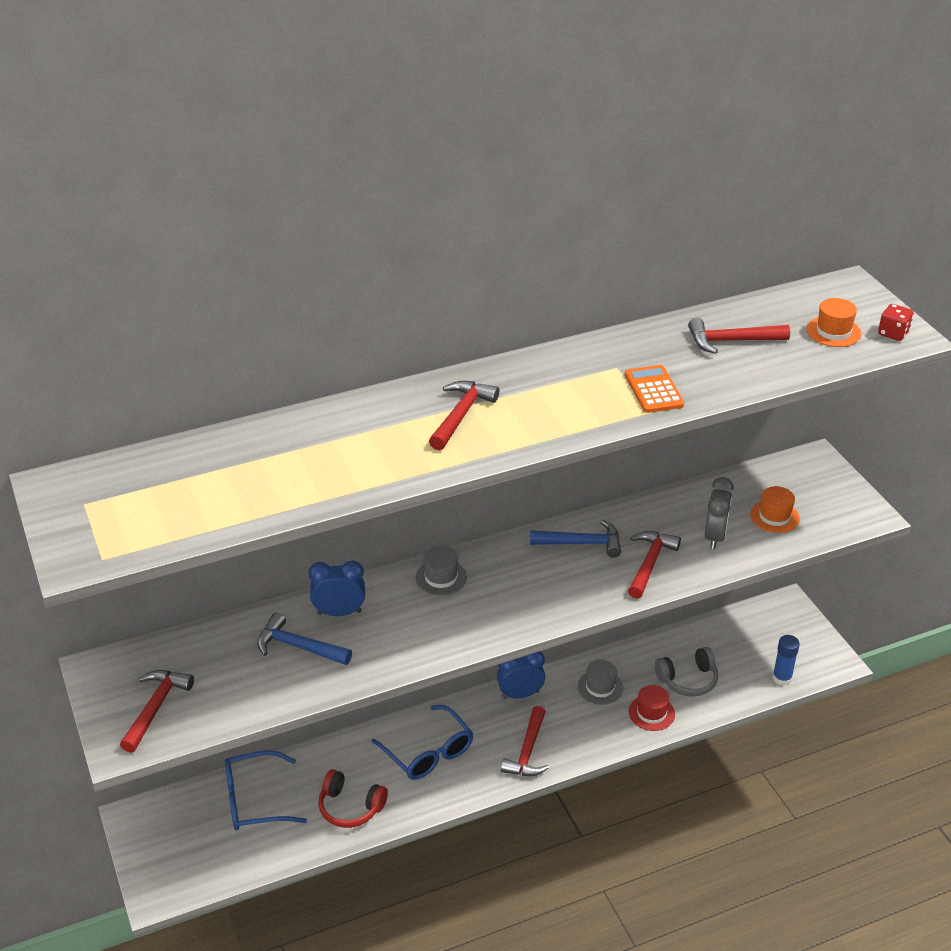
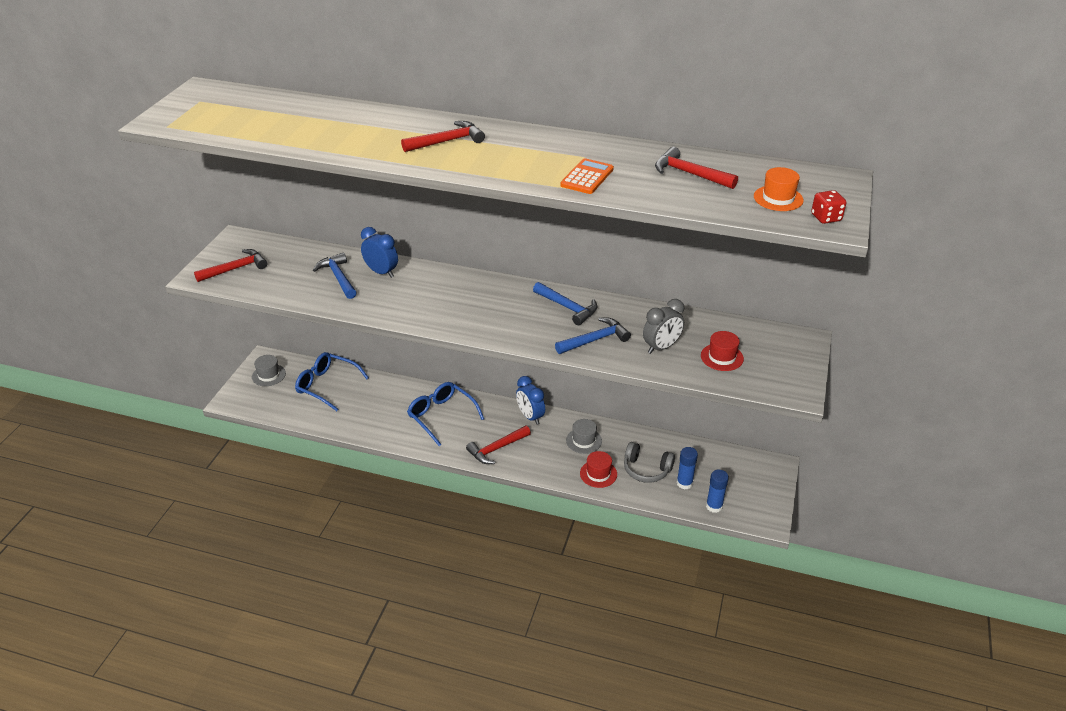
camera: 40 degrees right, 0 degrees up
red headphones [318,769,388,828] -> none
blue glasses [371,705,473,780] -> blue glasses turned 135 degrees clockwise [407,382,484,446]
grey hat [415,546,467,596] -> grey hat moved to [252,355,286,386]
blue clock [497,651,545,699] -> blue clock turned 150 degrees counterclockwise [516,376,545,425]
red hammer [628,531,681,599] -> blue hammer [555,317,631,354]
orange hat [750,486,800,533] -> red hat [701,331,744,371]
none -> blue glue stick [677,447,698,490]

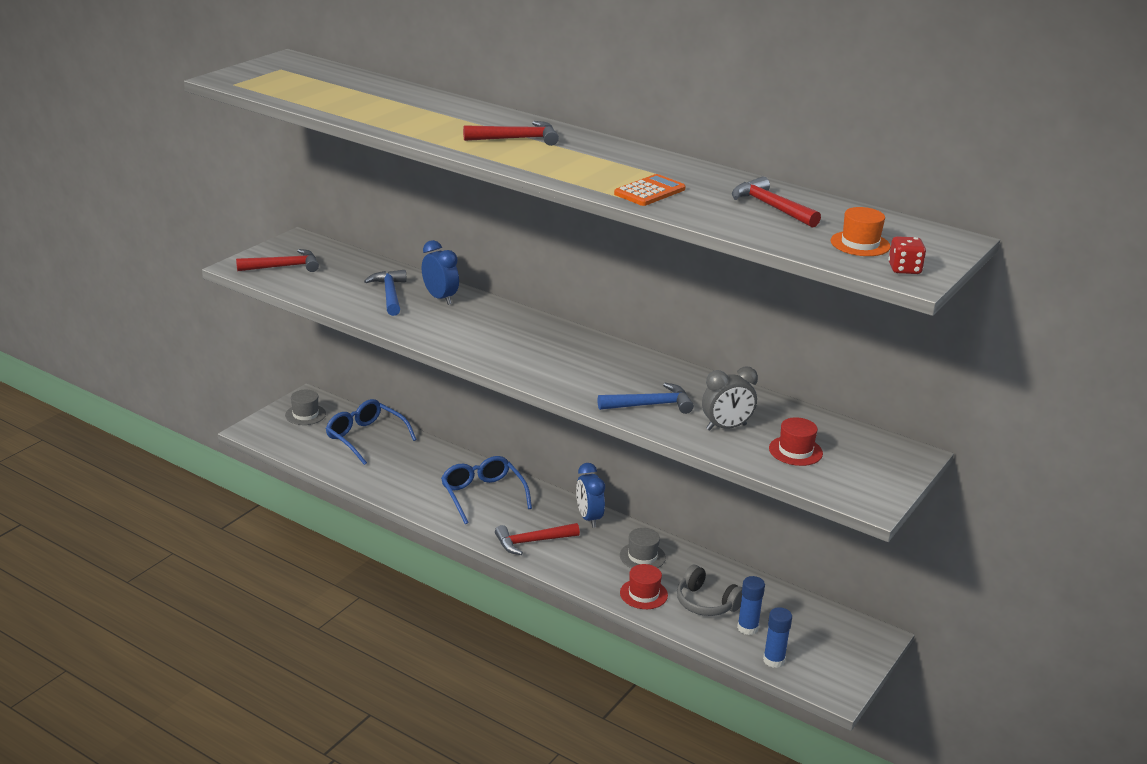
camera: 15 degrees right, 10 degrees down
blue hammer [533,282,597,325] -> none

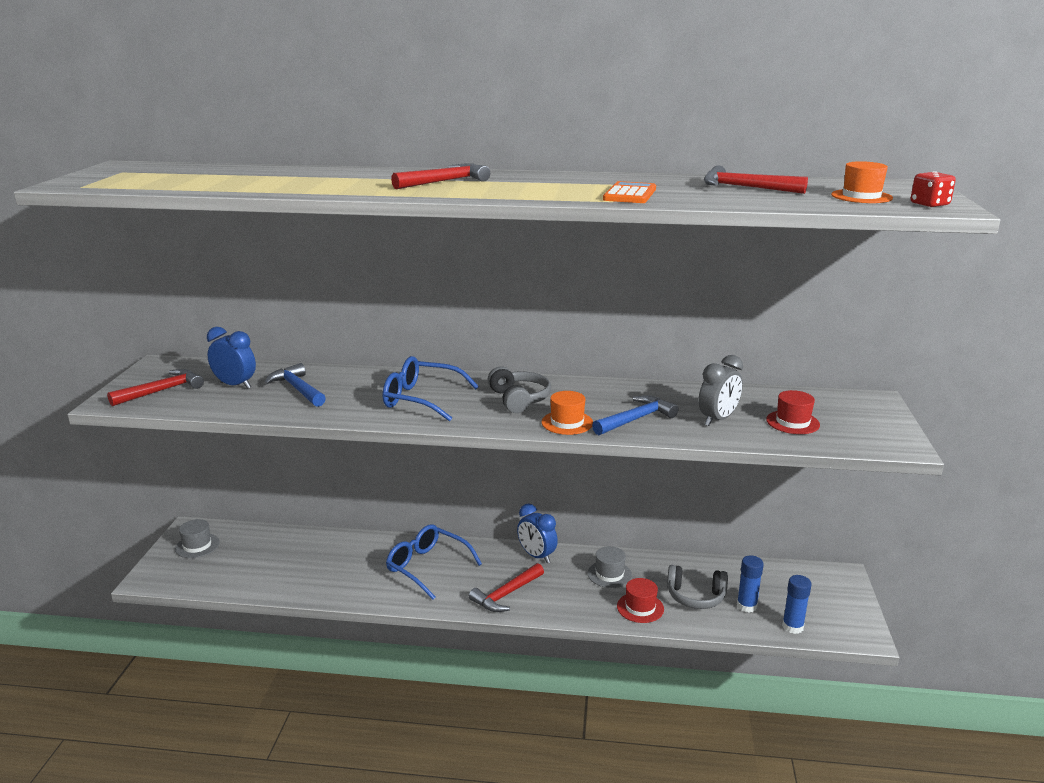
camera: 25 degrees left, 5 degrees down
blue glasses [326,399,417,465] -> blue glasses moved to [383,356,479,422]
blue clock [422,240,459,305] -> blue clock moved to [207,327,256,389]
none -> grey headphones [488,366,551,413]
none -> orange hat [542,391,593,435]

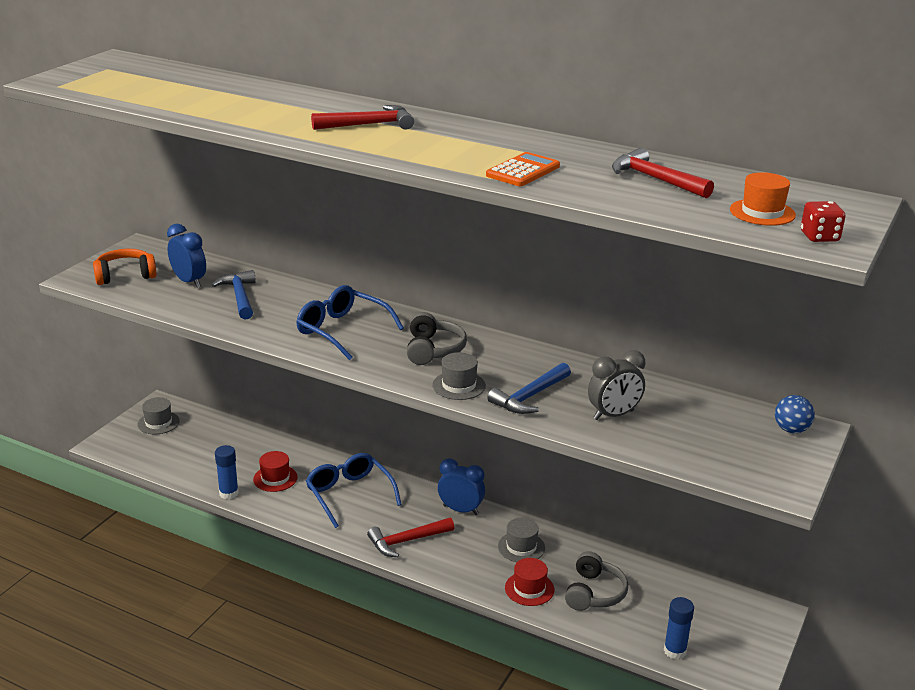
camera: 20 degrees right, 5 degrees up
red hammer [107,369,204,406] -> orange headphones [93,249,157,285]
blue clock [517,503,558,563] -> blue clock turned 135 degrees clockwise [438,458,485,515]
orange hat [542,391,593,435] -> grey hat [432,352,486,400]
blue hammer [592,395,679,435] -> blue hammer turned 150 degrees clockwise [487,363,571,414]
grey headphones [667,565,728,609] -> grey headphones turned 105 degrees counterclockwise [565,551,628,611]
blue glue stick [737,555,764,613] -> blue glue stick moved to [215,445,239,499]
red hat [766,390,820,434] -> red hat moved to [253,451,298,492]
none -> blue ball [775,395,815,433]

